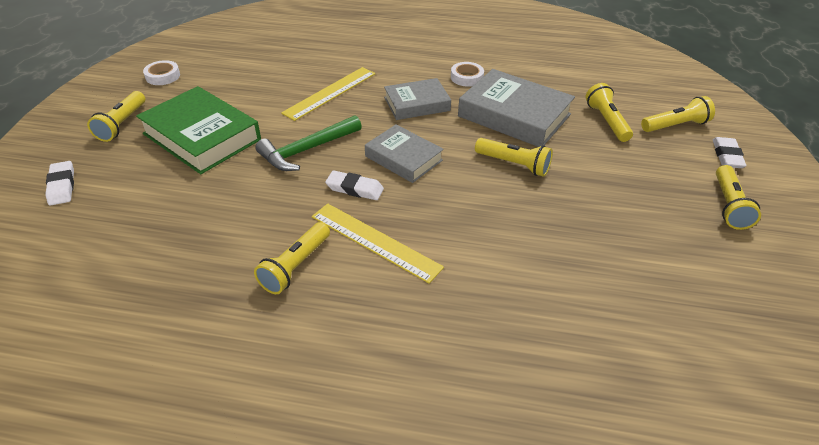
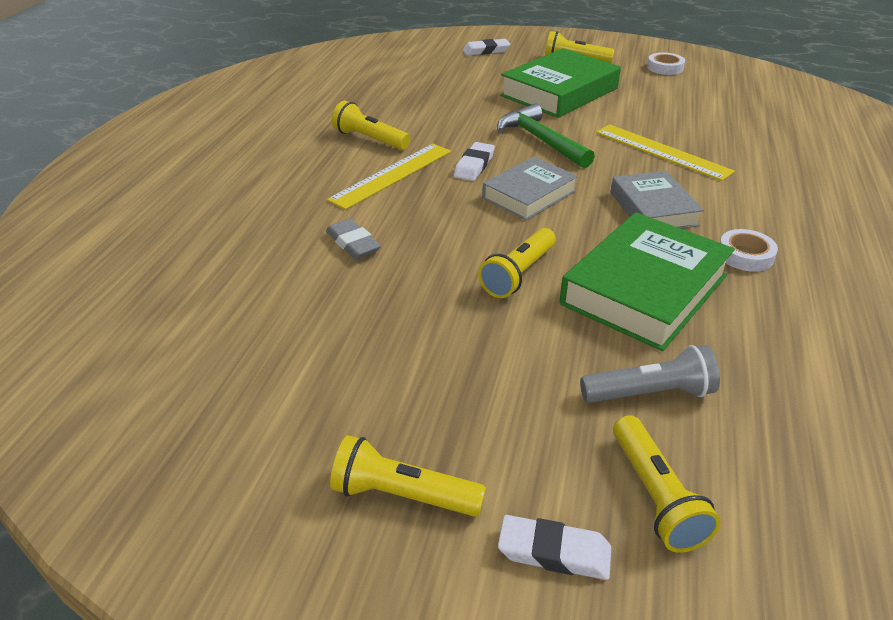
camera: 95 degrees right, 5 degrees down
grey book [458,69,575,147] -> green book [559,212,735,351]
yellow flashlight [585,83,633,142] -> grey flashlight [580,345,720,403]
none -> grey eraser [326,218,381,259]

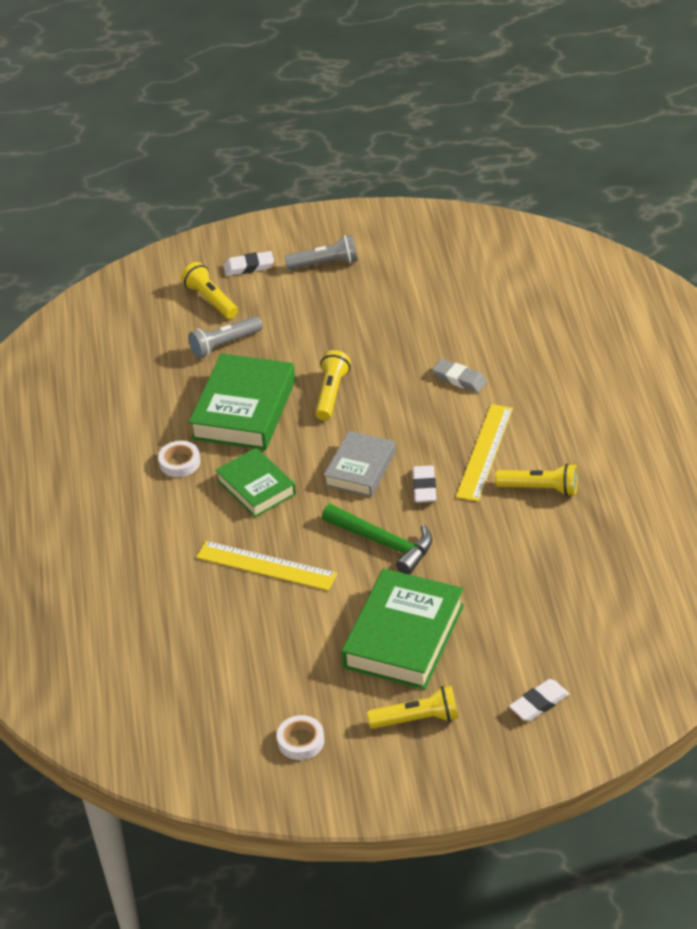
camera: 160 degrees right, 5 degrees up
yellow flashlight [330,435,486,517] -> grey flashlight [284,235,358,270]
grey book [611,171,704,229] -> green book [216,448,296,517]

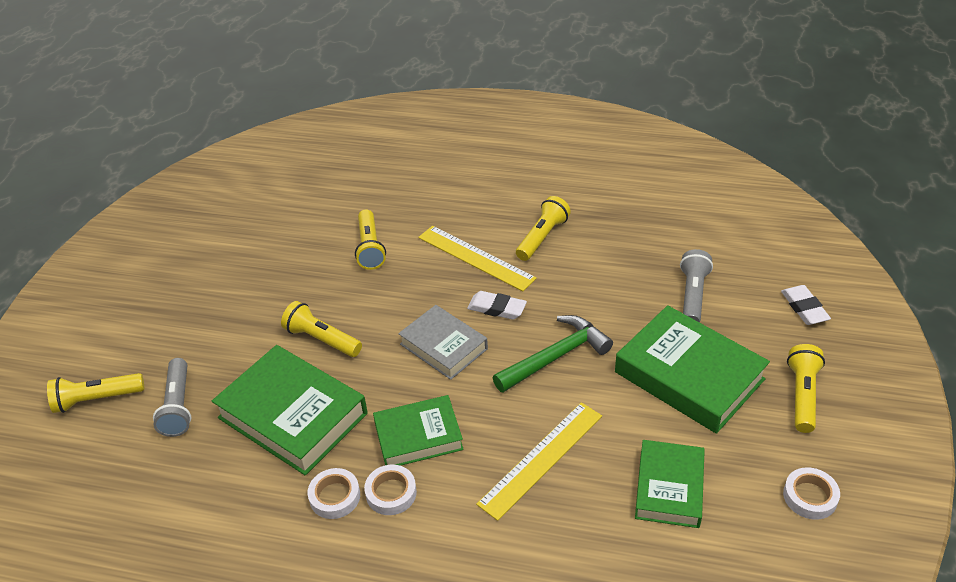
camera: 70 degrees left, 0 degrees up
white eraser [223,251,274,276] -> none
grey flashlight [284,235,358,270] -> grey flashlight moved to [680,249,713,322]
grey eraser [432,359,487,393] -> yellow flashlight [355,209,386,270]
none -> white tape [364,465,417,515]
none -> green book [635,440,705,528]

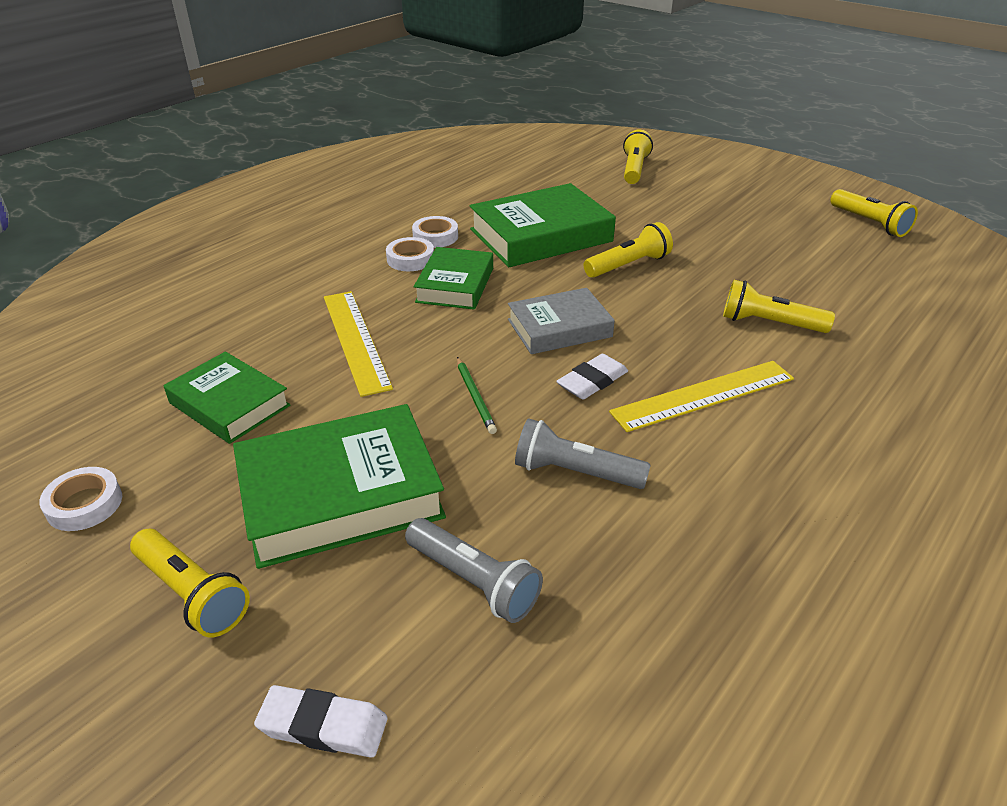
camera: 115 degrees right, 5 degrees down
grey flashlight [153,358,191,437] -> grey flashlight moved to [515,418,651,489]
green hammer [493,315,613,393] -> green pencil [457,357,497,434]
yellow flashlight [516,196,571,261] -> yellow flashlight moved to [830,189,918,237]

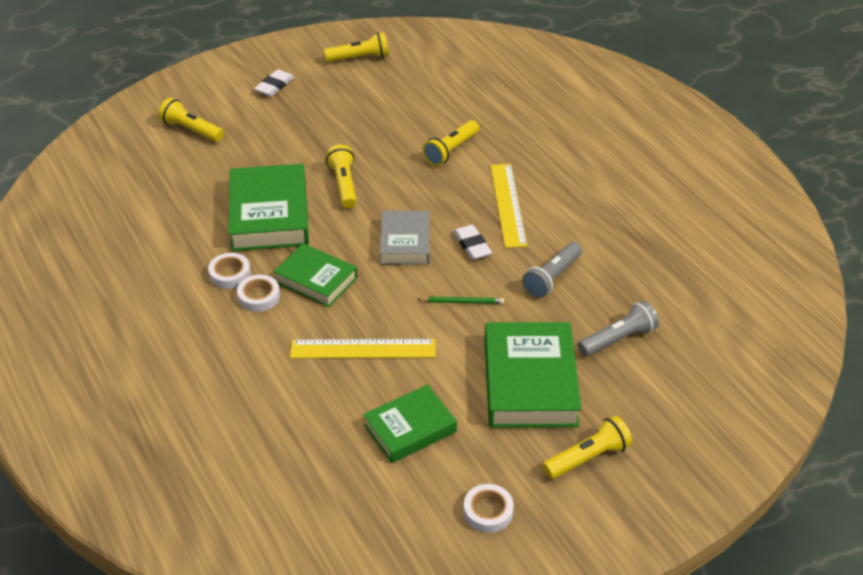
camera: 70 degrees left, 5 degrees up
white eraser [254,685,388,758] -> white eraser moved to [254,70,294,96]

